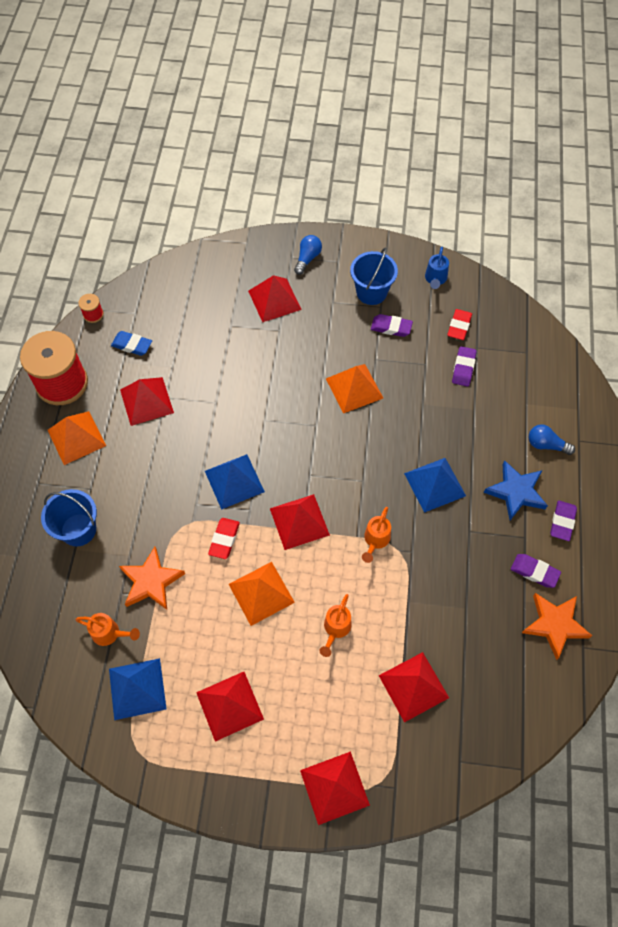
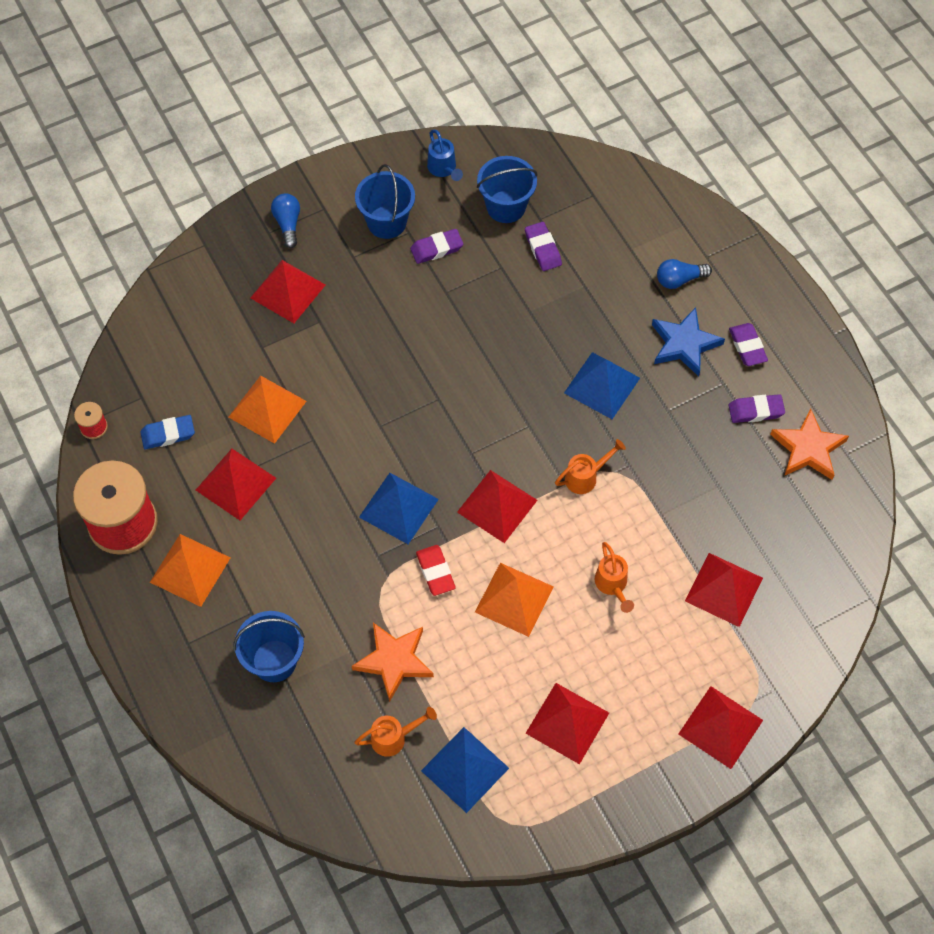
camera: 35 degrees left, 0 degrees up
orange pyramid [326,364,383,413] -> orange pyramid moved to [229,375,306,444]
orange watering can [362,507,391,563] -> orange watering can turned 105 degrees counterclockwise [555,439,626,494]
red eraser [447,309,472,340] -> blue bucket [477,156,537,223]

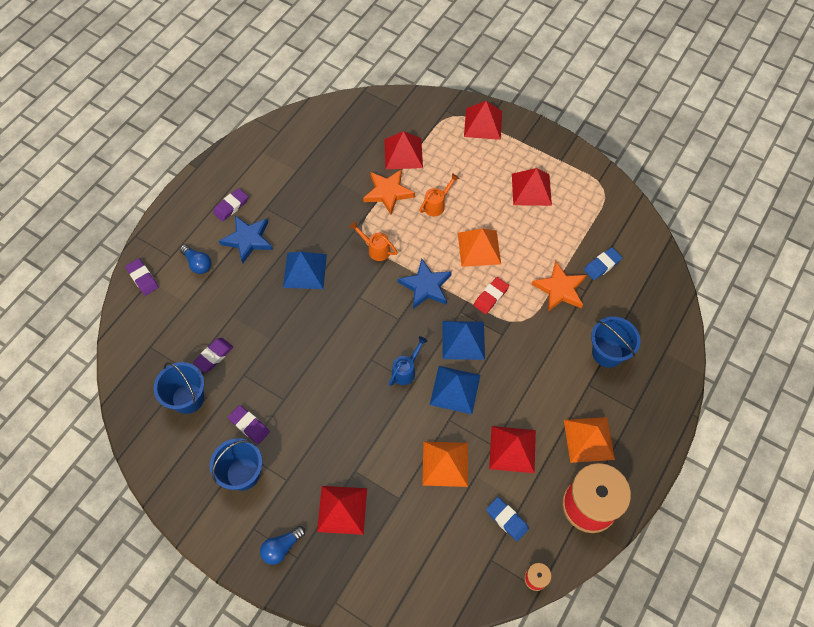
camera: 120 degrees left, 0 degrees up
orange watering can [354,707,437,757] -> blue eraser [584,247,622,280]
blue pyramid [421,727,509,813] -> blue pyramid moved to [430,366,480,414]
blue watering can [427,130,463,181] -> blue watering can moved to [389,336,428,386]
red pyramid [457,470,537,543] -> blue star [398,259,452,309]
purple eraser [728,394,785,423] -> purple eraser moved to [125,259,159,296]
orange star [770,409,849,480] -> orange star moved to [363,169,415,215]

